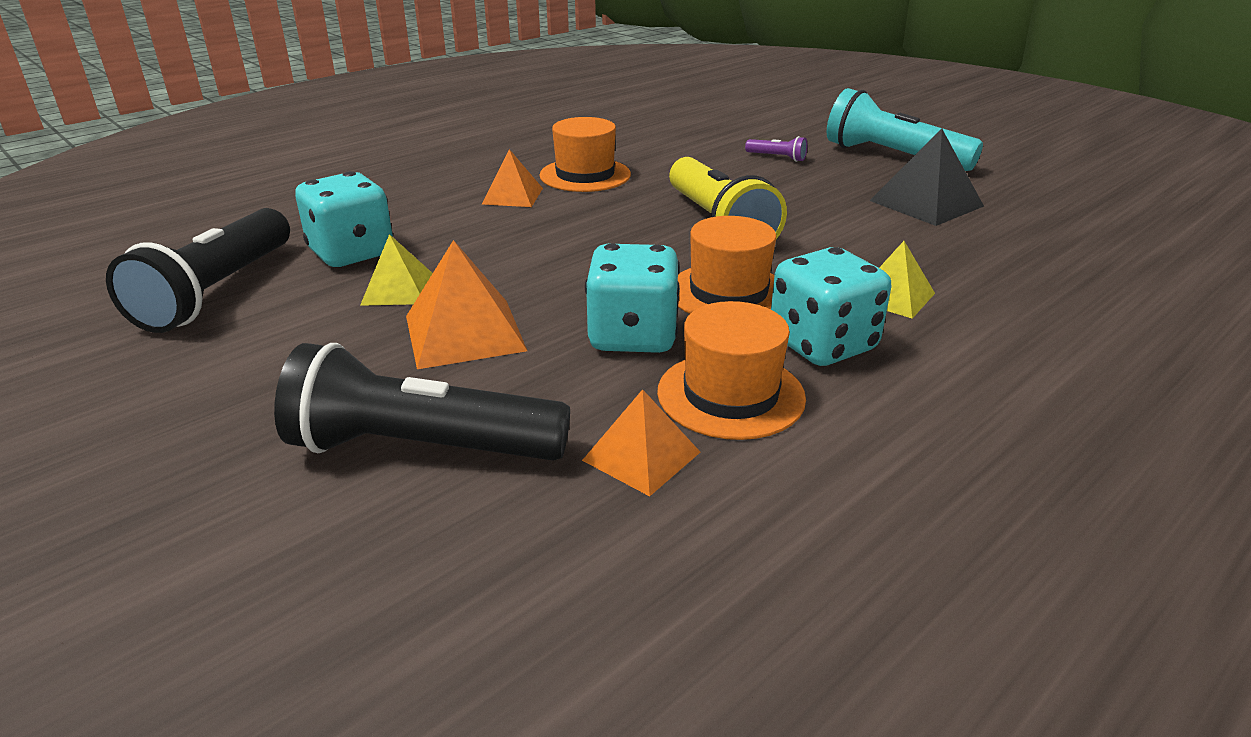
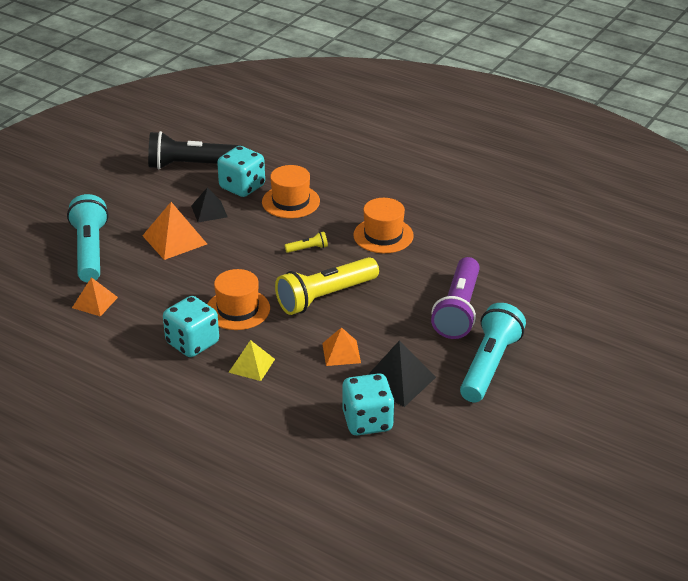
camera: 75 degrees right, 5 degrees up
black flashlight [274,343,570,461] -> turquoise flashlight [67,194,108,282]
yellow pyramid [360,234,433,306] -> black pyramid [191,187,228,222]
orange pyramid [482,149,543,207] -> orange pyramid moved to [322,327,361,366]
turquoise dice [585,243,680,353] -> turquoise dice moved to [342,373,395,435]
orange hat [657,301,806,440] -> orange hat moved to [262,165,320,218]
purple flashlight [745,136,807,162] -> purple flashlight [431,257,480,339], size x2.42
none -> yellow flashlight [285,231,328,253]

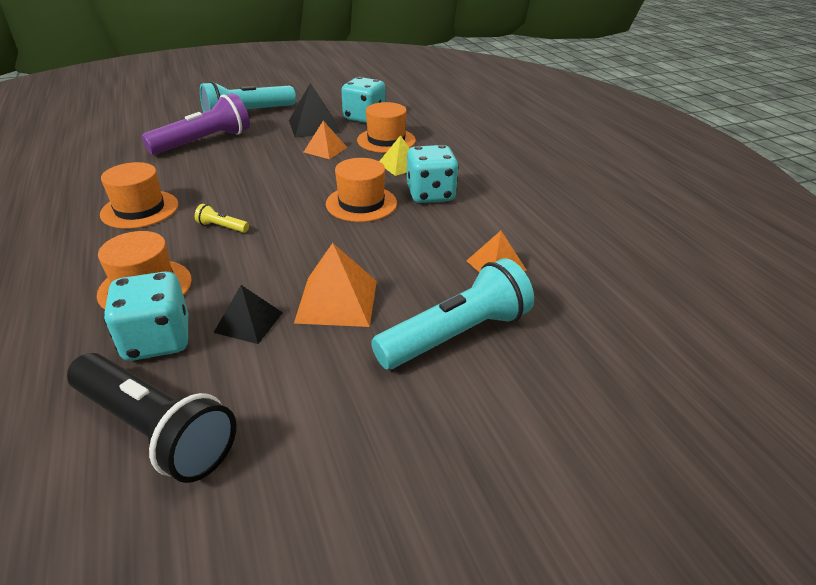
camera: 145 degrees left, 0 degrees up
turquoise flashlight [67,194,108,282] -> turquoise flashlight turned 150 degrees counterclockwise [371,258,534,369]
yellow flashlight [275,257,379,315] -> none
none -> orange hat [357,102,416,153]

